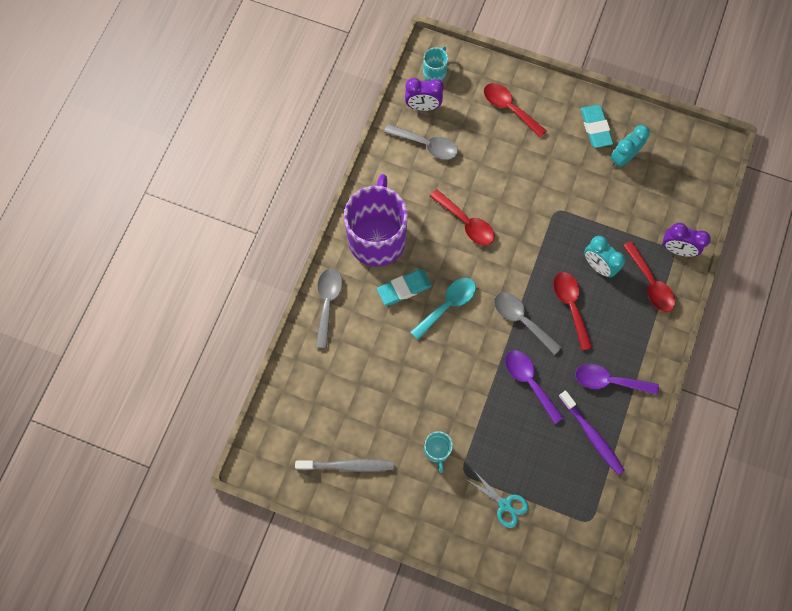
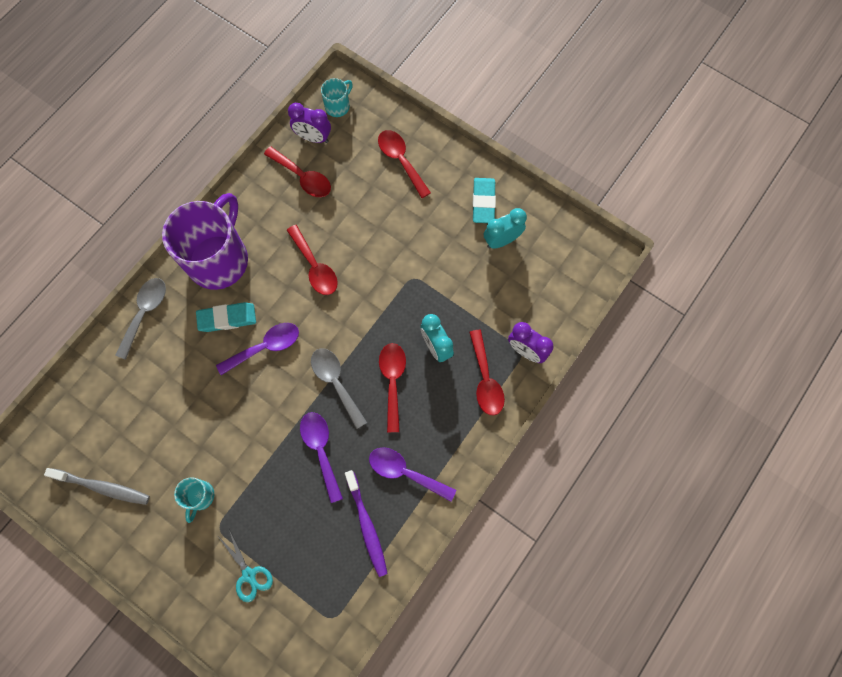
camera: 15 degrees right, 0 degrees up
grey spoon [384,124,458,160] -> red spoon [264,146,331,197]
turquoise spoon [411,278,476,340] -> purple spoon [216,323,299,375]

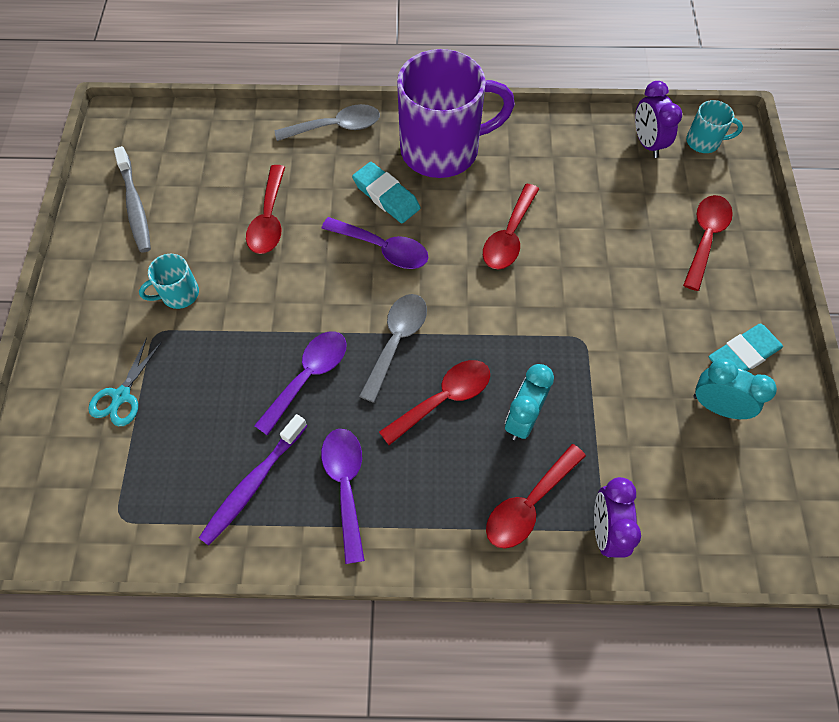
camera: 55 degrees right, 10 degrees down
red spoon [264,146,331,197] -> red spoon moved to [246,165,285,254]

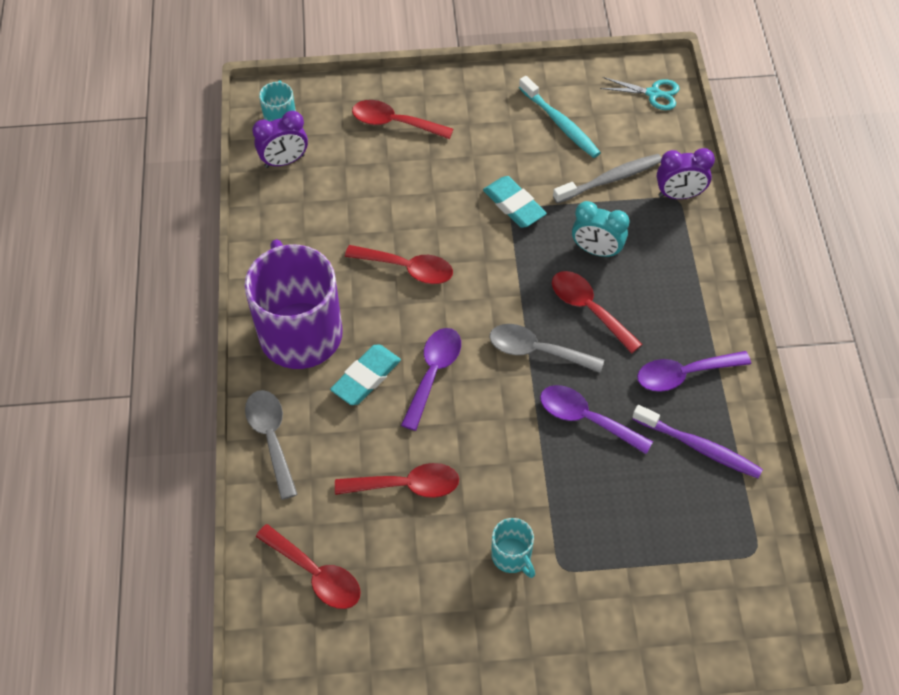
camera: 95 degrees left, 5 degrees down
turquoise scissors [88,337,161,426] -> turquoise scissors moved to [600,77,680,110]
grey toothbrush [114,146,151,253] -> grey toothbrush moved to [553,154,662,204]
red spoon [486,444,586,549] -> red spoon moved to [256,524,361,609]
turquoise clock [694,358,777,419] -> turquoise toothbrush [519,76,601,158]
turquoise eraser [709,324,783,371] -> turquoise eraser moved to [483,176,547,228]

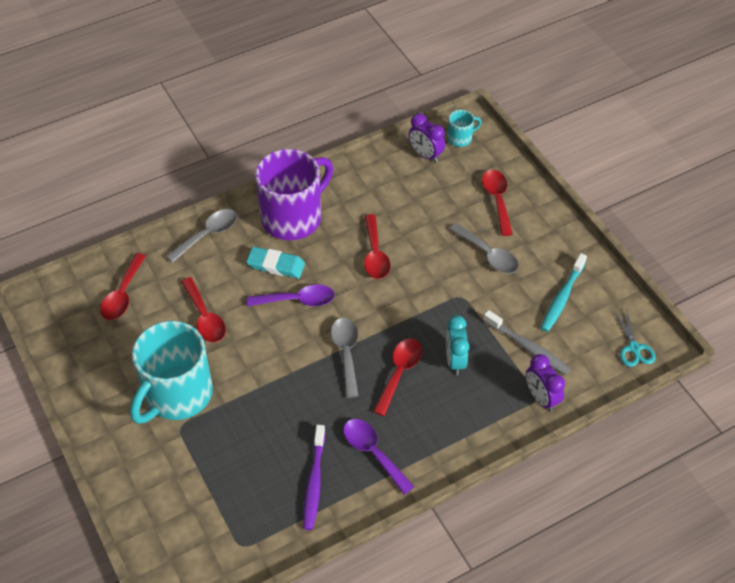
camera: 65 degrees right, 5 degrees down
turquoise eraser [483,176,547,228] -> none
turquoise mug [491,518,535,578] -> turquoise mug [130,321,213,424], size x2.31
purple spoon [540,385,653,454] -> none
none -> grey spoon [449,223,519,274]

